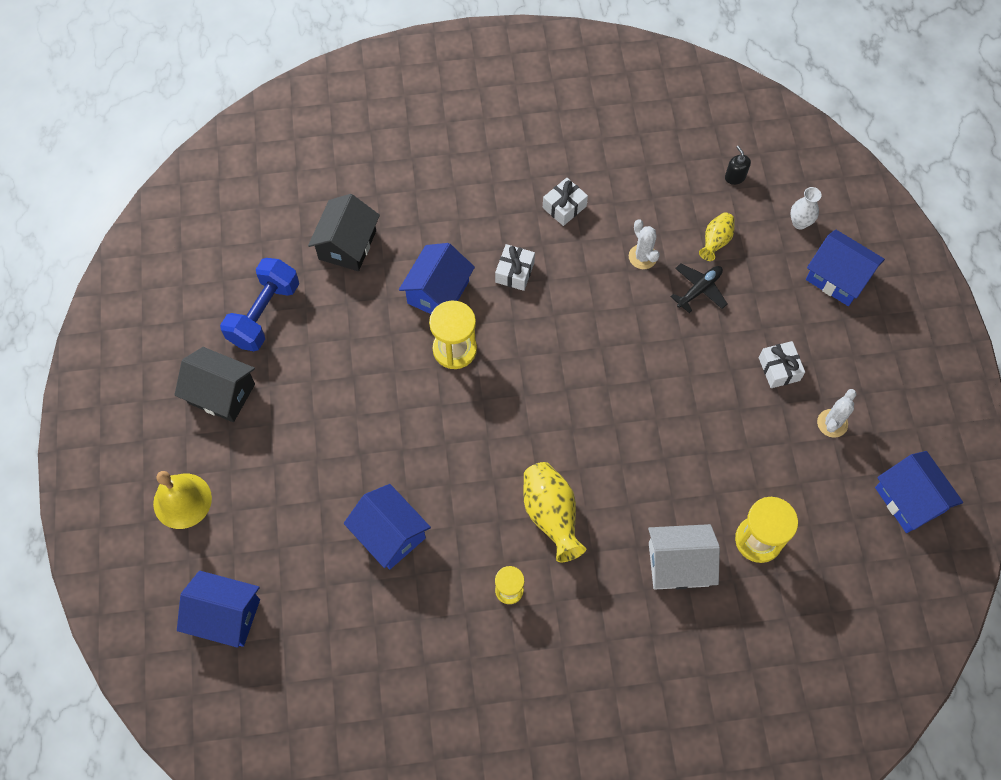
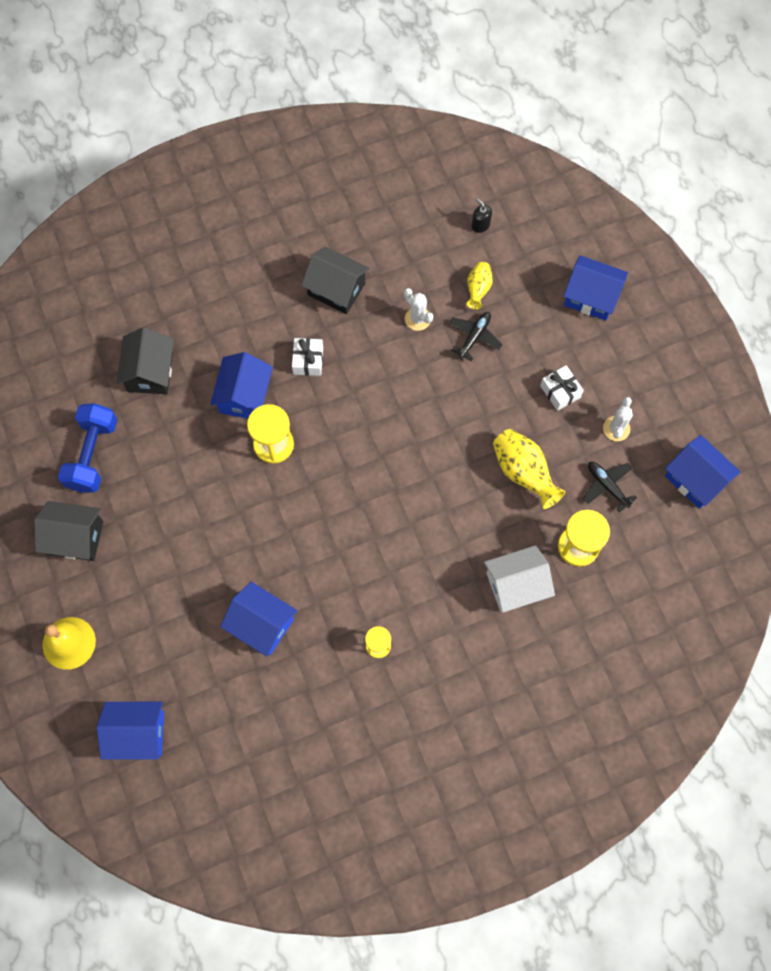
camera: 15 degrees left, 5 degrees up
yellow vase [523,462,586,562] -> yellow vase moved to [493,429,565,509]
white gift [543,178,588,226] -> black house [301,247,370,314]
white vase [790,187,822,229] -> none
none -> black plane [583,462,637,513]

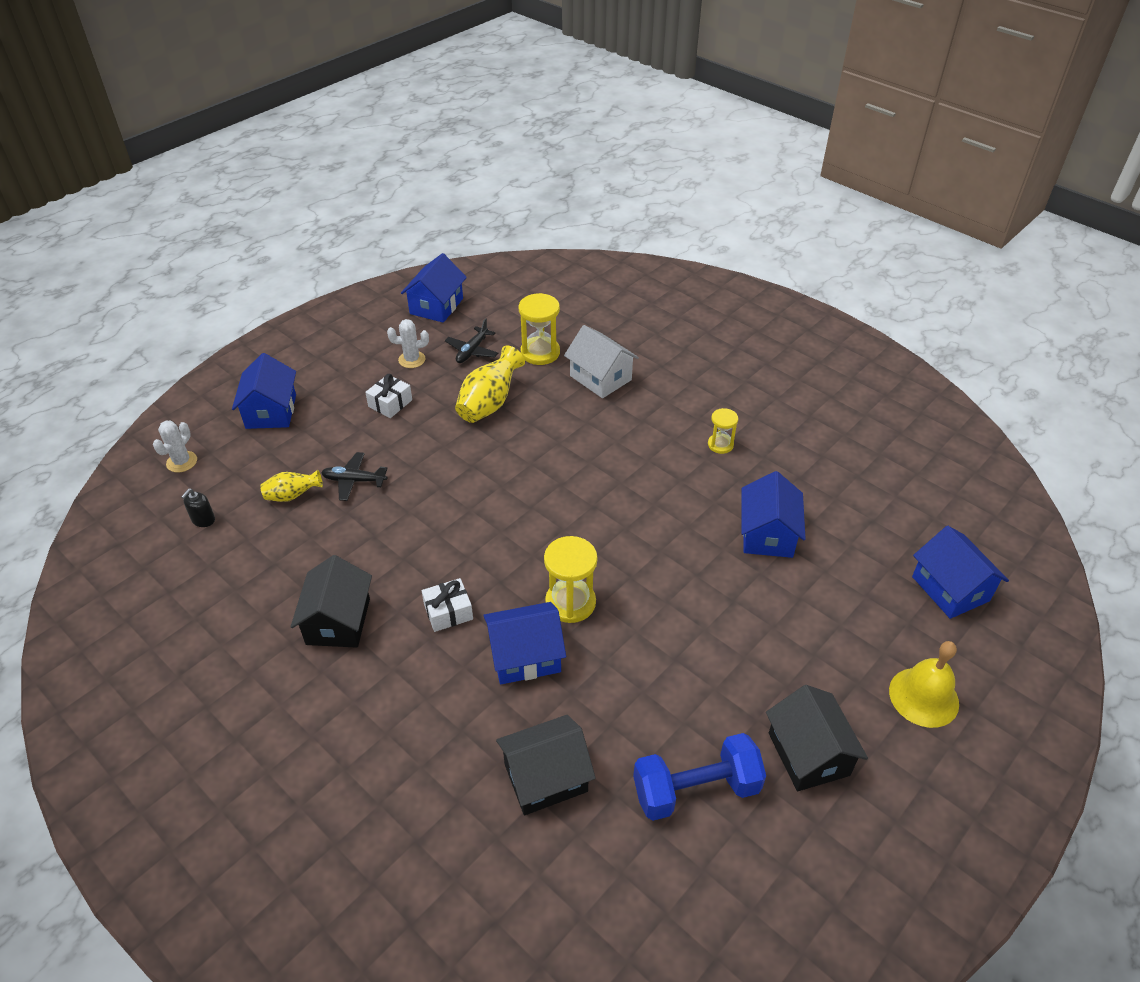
camera: 115 degrees left, 25 degrees down
white cactus [404,288,433,331] -> white cactus moved to [153,420,197,472]

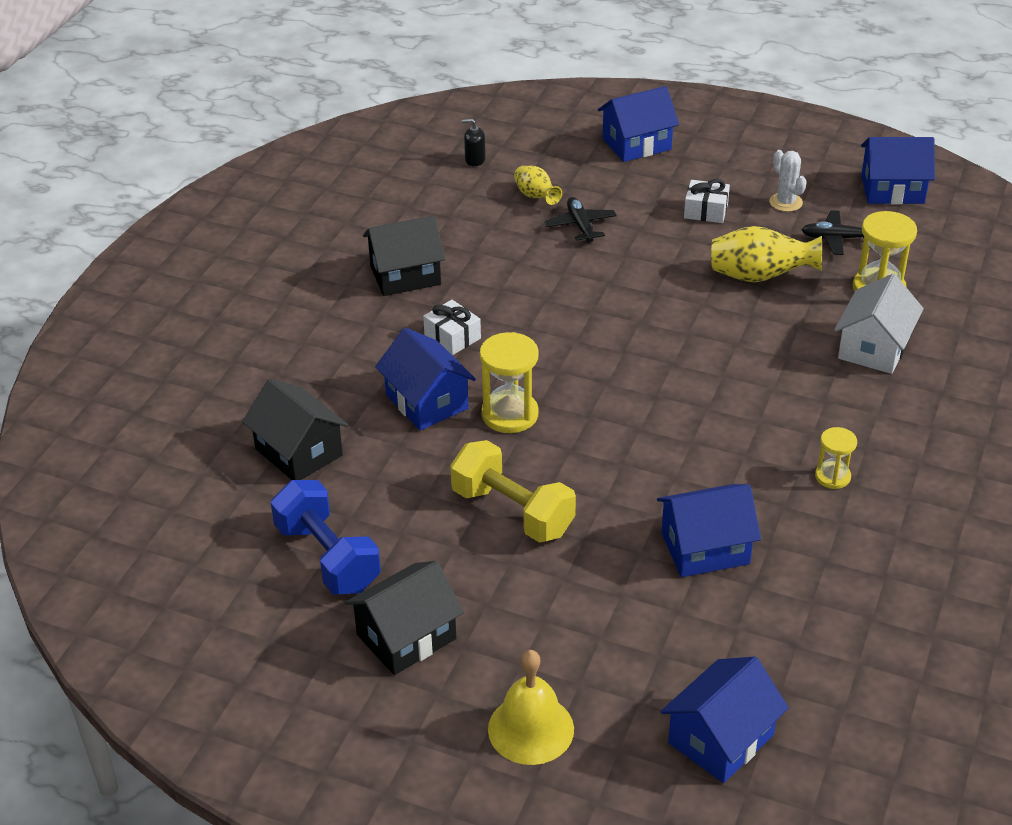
camera: 70 degrees right, 5 degrees down
white cactus [153,420,197,472] -> none
none -> yellow dumbbell [450,440,576,543]

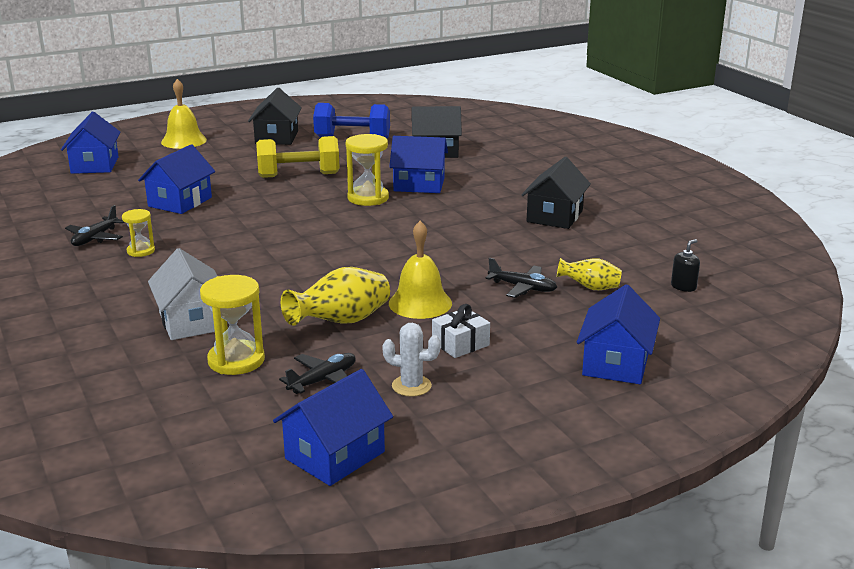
camera: 130 degrees right, 15 degrees down
white gift [423,300,481,355] -> none
none -> black plane [65,205,124,246]
none -> yellow bell [389,221,452,319]

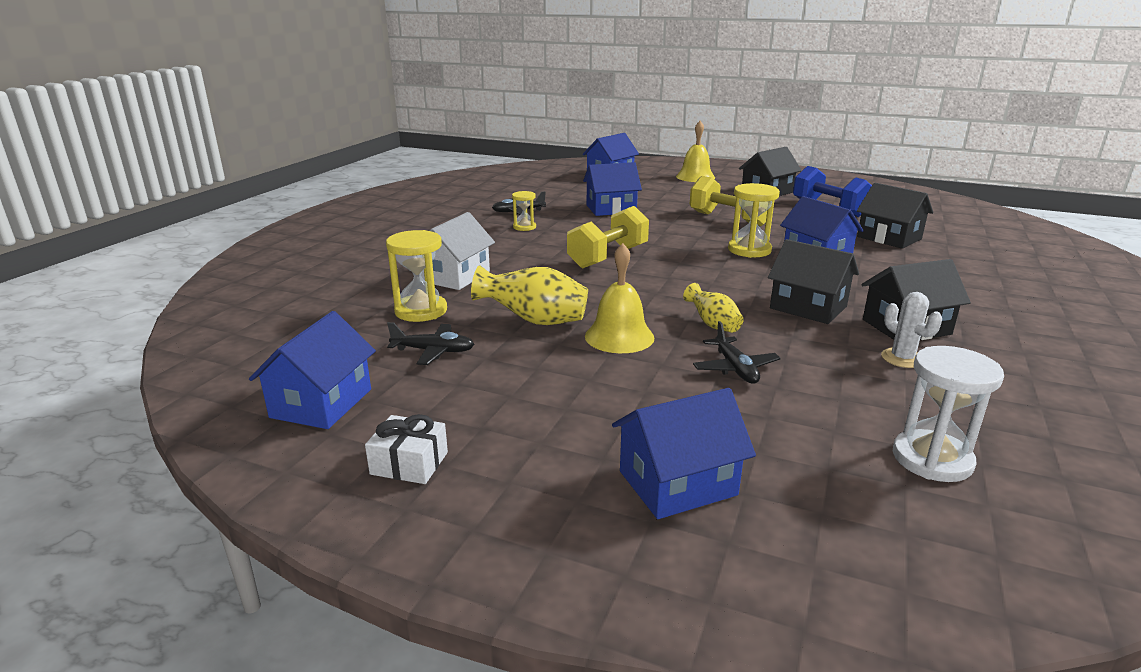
camera: 50 degrees right, 0 degrees up
blue house [273,369,393,486] -> blue house turned 75 degrees counterclockwise [249,311,376,429]
white cactus [382,323,441,397] -> white cactus moved to [881,292,942,368]
white gift [432,304,490,358] -> white gift moved to [365,414,448,484]
yellow vase [557,258,622,290] -> yellow vase moved to [683,283,744,333]
black soap dispenser [671,239,700,292] -> white hourglass [893,346,1004,482]
none -> yellow dumbbell [567,206,649,269]
none -> black house [768,239,859,324]

